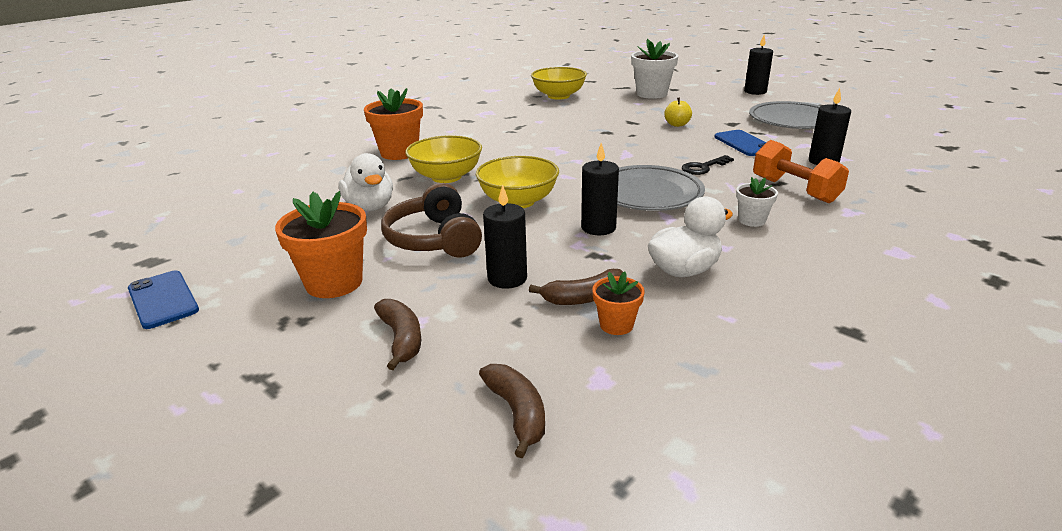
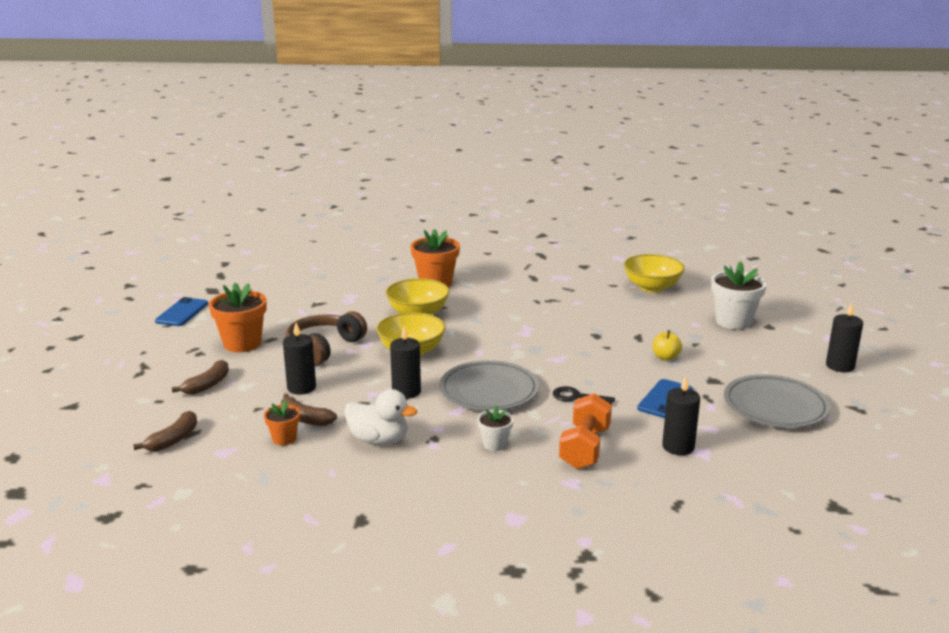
camera: 50 degrees right, 5 degrees down
white duck [339,153,393,211] -> none

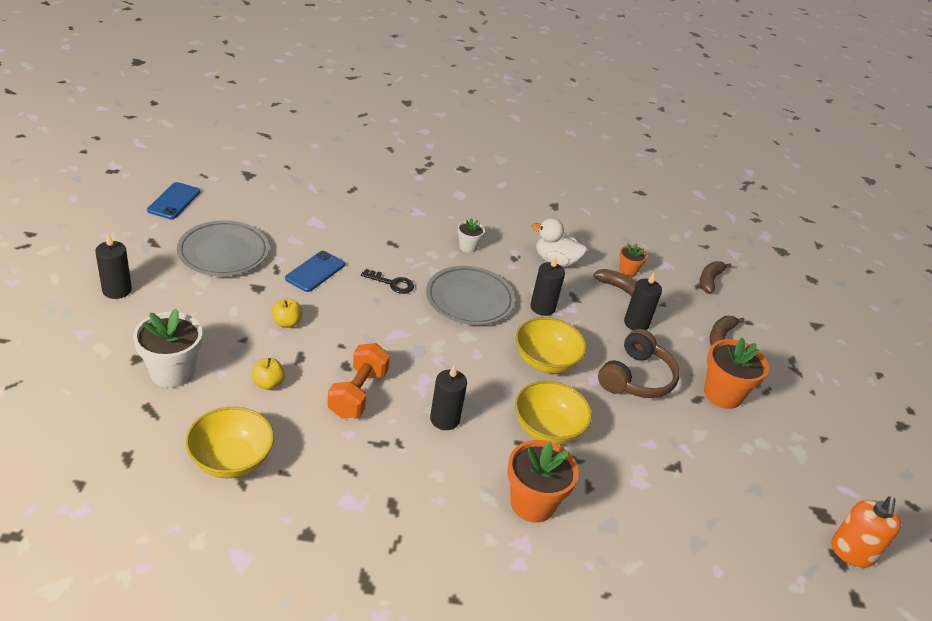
camera: 175 degrees right, 15 degrees up
blue phone [155,297,208,326] -> blue phone moved to [147,182,200,219]
orange dumbbell [559,393,612,469] -> orange dumbbell moved to [327,343,390,419]
black candle [662,376,700,455] -> black candle moved to [430,364,467,430]
none -> yellow apple [251,358,285,390]
none -> orange soap dispenser [831,496,901,568]

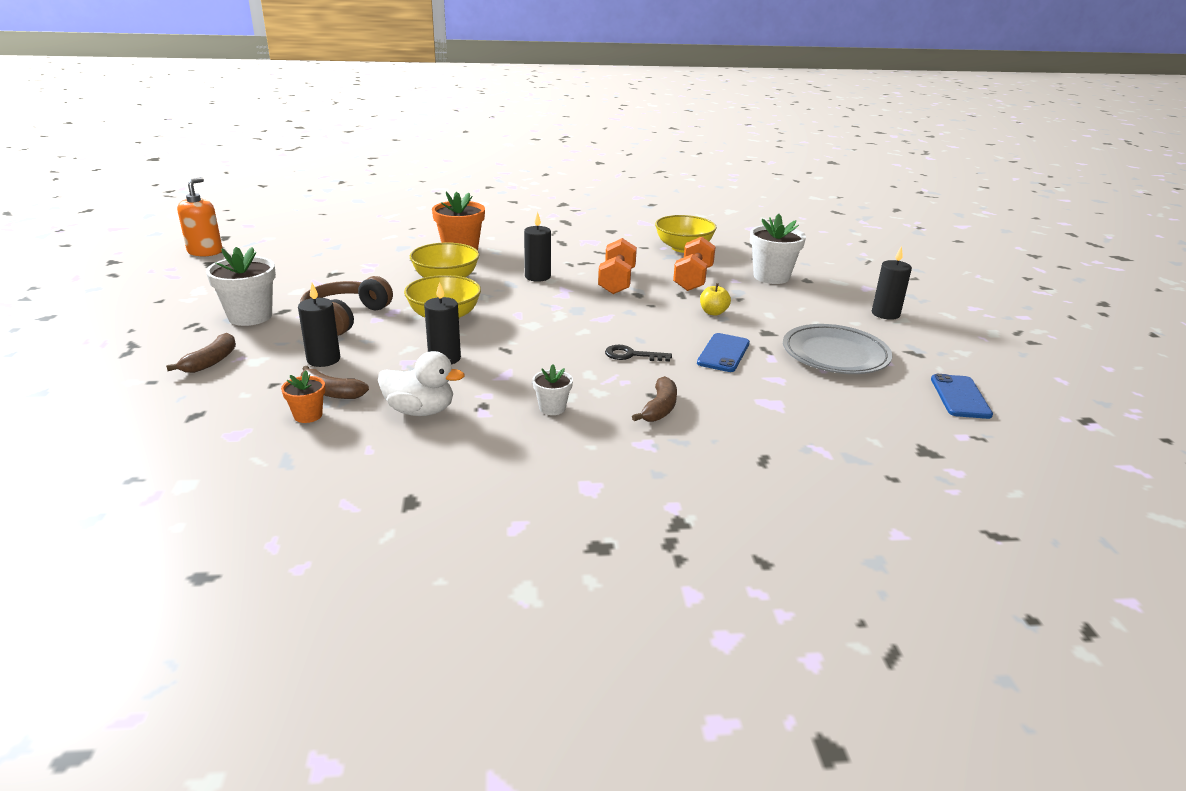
camera: 175 degrees right, 10 degrees down
yellow apple [251,358,285,390] -> orange dumbbell [673,237,716,291]
grey plate [426,266,515,325] -> none
brown banana [700,261,732,293] -> brown banana moved to [632,376,677,422]
orange flower pot [704,338,769,409] -> white flower pot [206,247,276,326]

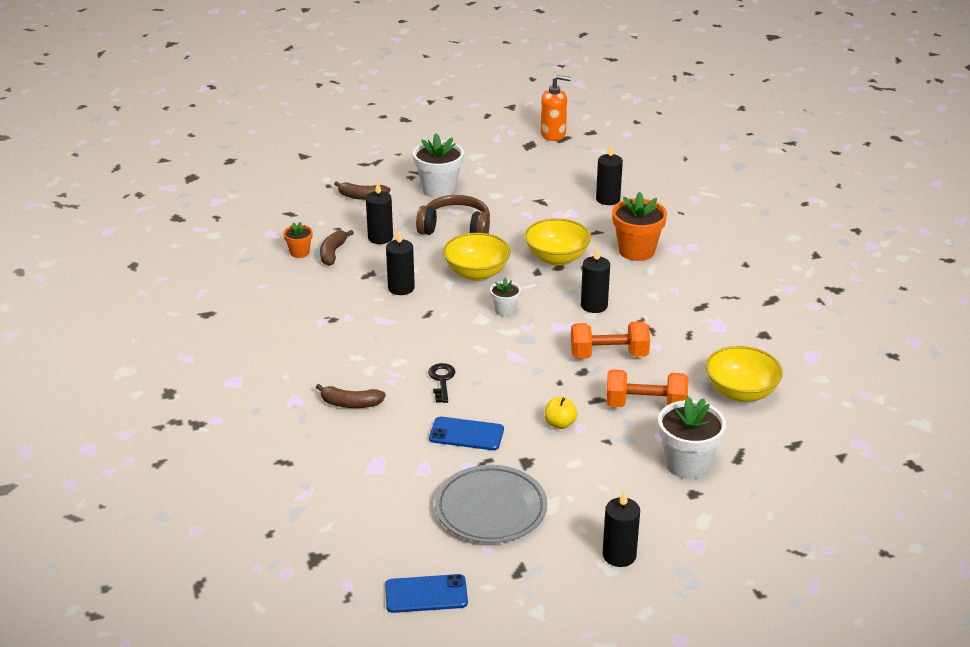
camera: 80 degrees right, 5 degrees up
white duck [378,351,464,416] -> none
white flower pot [533,364,573,415] -> white flower pot moved to [490,278,521,317]
none -> black candle [596,145,623,205]

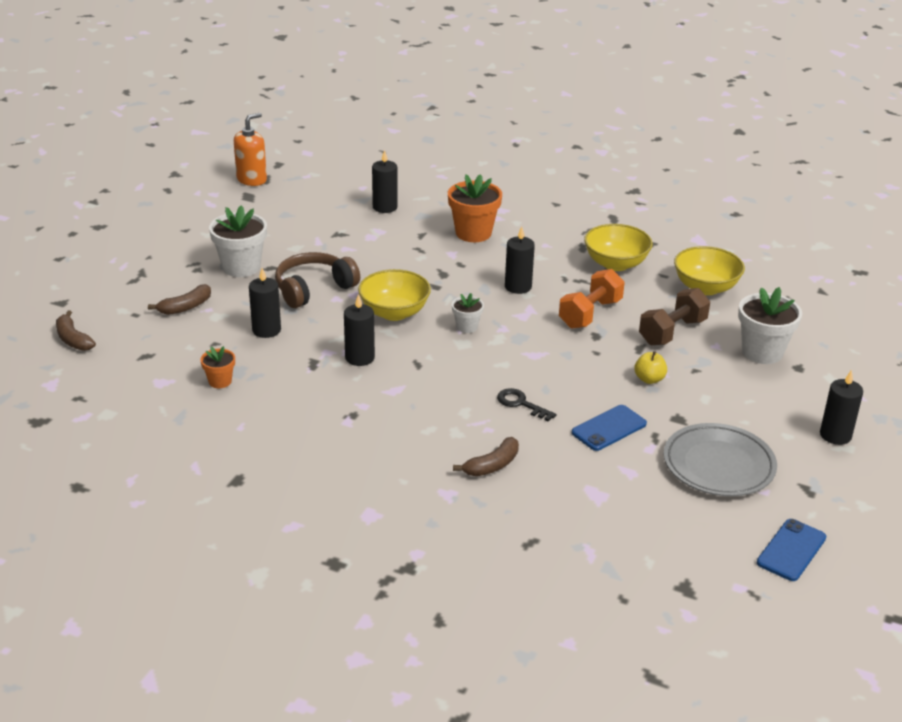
camera: 50 degrees left, 0 degrees up
brown banana [320,230,354,266] -> brown banana moved to [56,310,96,351]
yellow bowl [525,218,591,265] -> yellow bowl moved to [584,224,653,271]
orange dumbbell [606,369,688,407] -> brown dumbbell [639,288,710,345]

